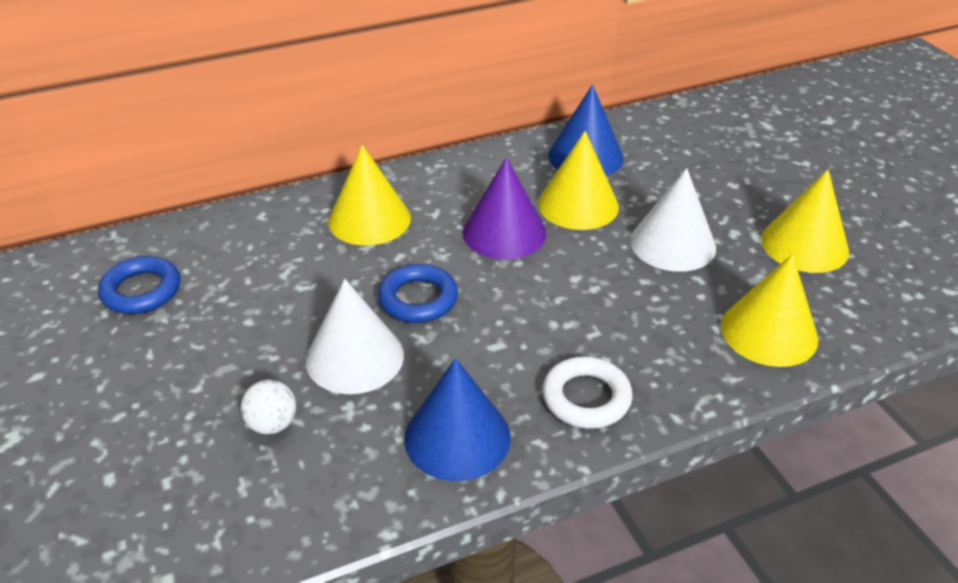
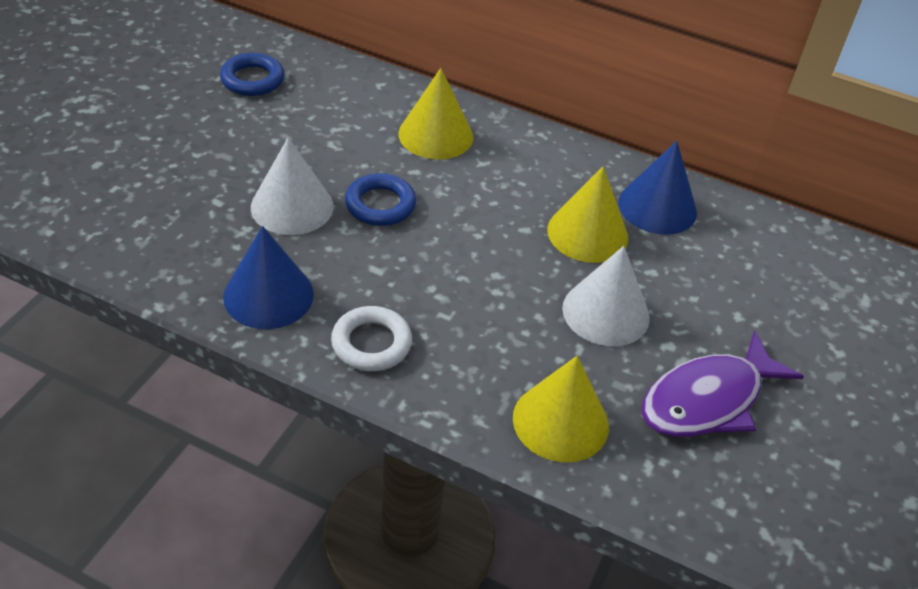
camera: 45 degrees right, 5 degrees up
white ball [241,380,296,434] -> none
purple cone [463,157,546,260] -> none
yellow cone [761,169,849,273] -> purple fish [642,331,804,437]

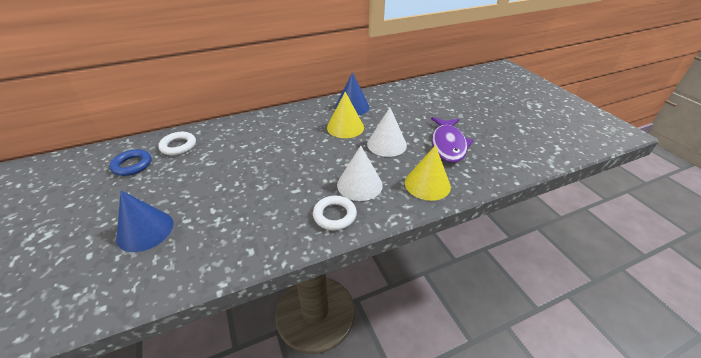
camera: 45 degrees left, 5 degrees down
blue cone [223,226,314,329] -> blue cone moved to [116,191,173,252]
white cone [251,137,334,235] -> white cone moved to [337,146,383,201]
blue ring [345,173,416,226] -> none
yellow cone [399,68,473,159] -> none
none -> white ring [158,132,196,155]

